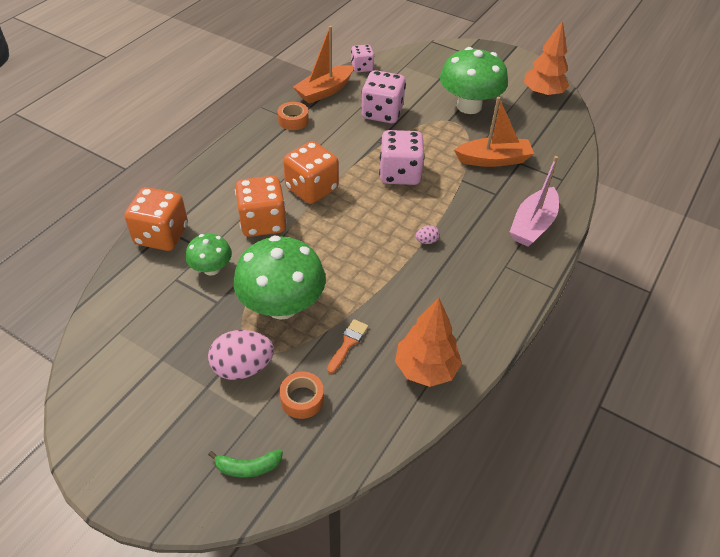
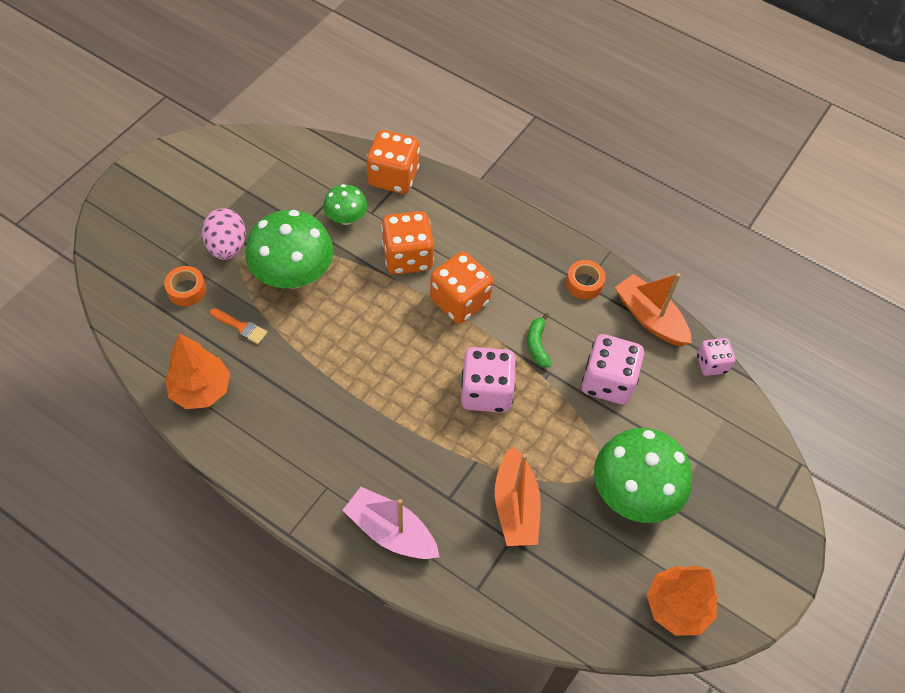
camera: 90 degrees right, 10 degrees up
green banana [208,450,283,478] -> green banana moved to [527,313,552,367]
pink egg [416,225,440,244] -> none

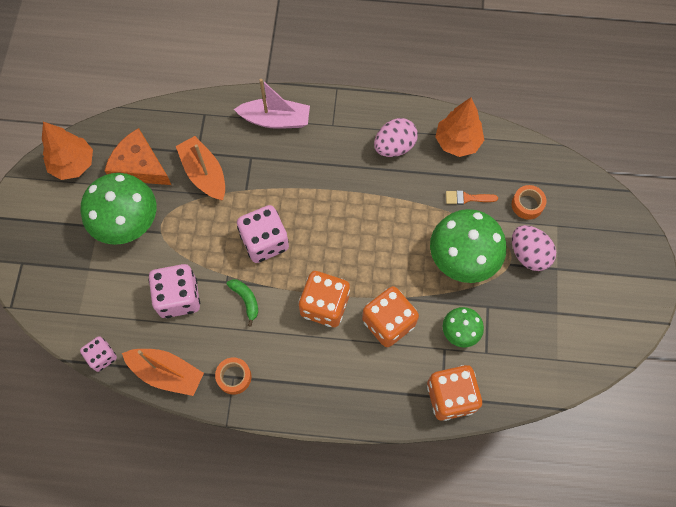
camera: 155 degrees right, 10 degrees up
none -> orange cheese [104,128,171,185]
none -> pink egg [374,118,418,157]

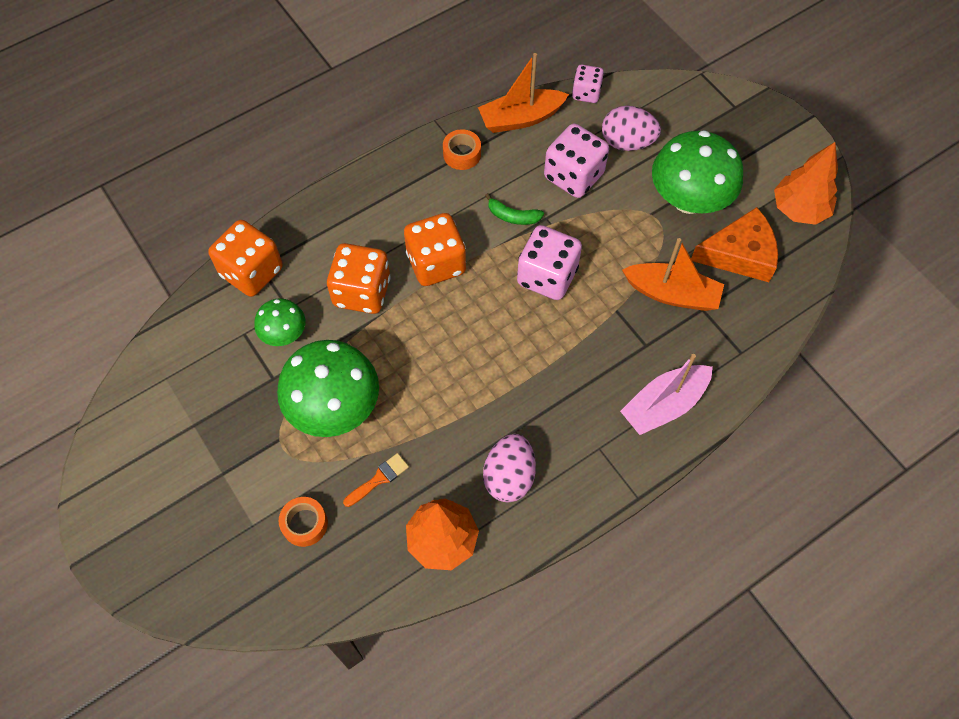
camera: 140 degrees right, 5 degrees down
pink egg [512,225,556,271] -> pink egg moved to [602,106,661,151]

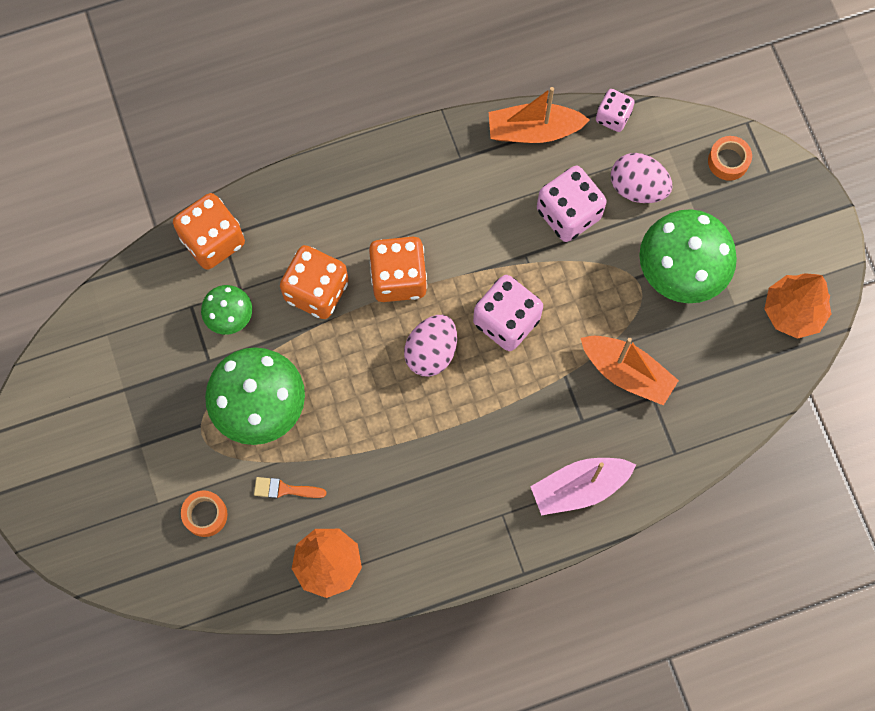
camera: 15 degrees right, 10 degrees up
orange brush [343,453,409,507] -> orange brush turned 150 degrees counterclockwise [254,477,327,499]
orange tape [443,129,481,170] -> orange tape moved to [708,136,752,181]
pink egg [483,434,536,502] -> pink egg moved to [404,315,457,377]
green banana [485,193,544,225] -> none
orange cheese [691,207,778,282] -> none

